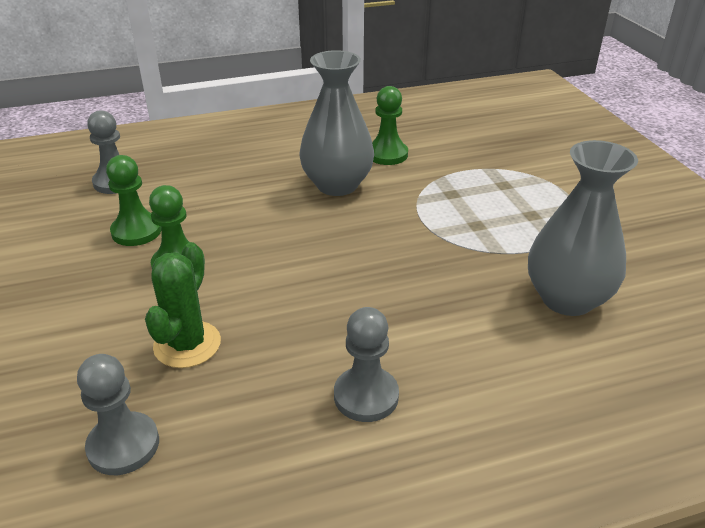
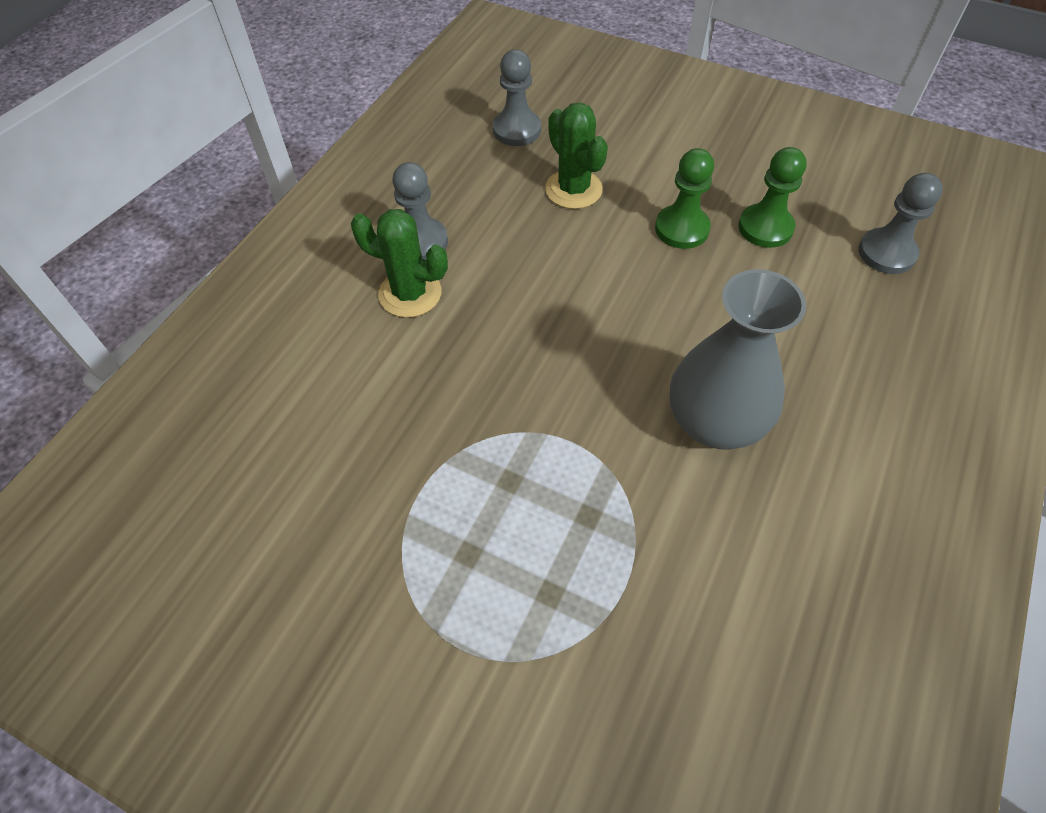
camera: 135 degrees right, 20 degrees up
green pawn [372,86,408,165] -> none
grey vase [528,140,638,316] -> none
none -> green cactus [351,209,448,318]

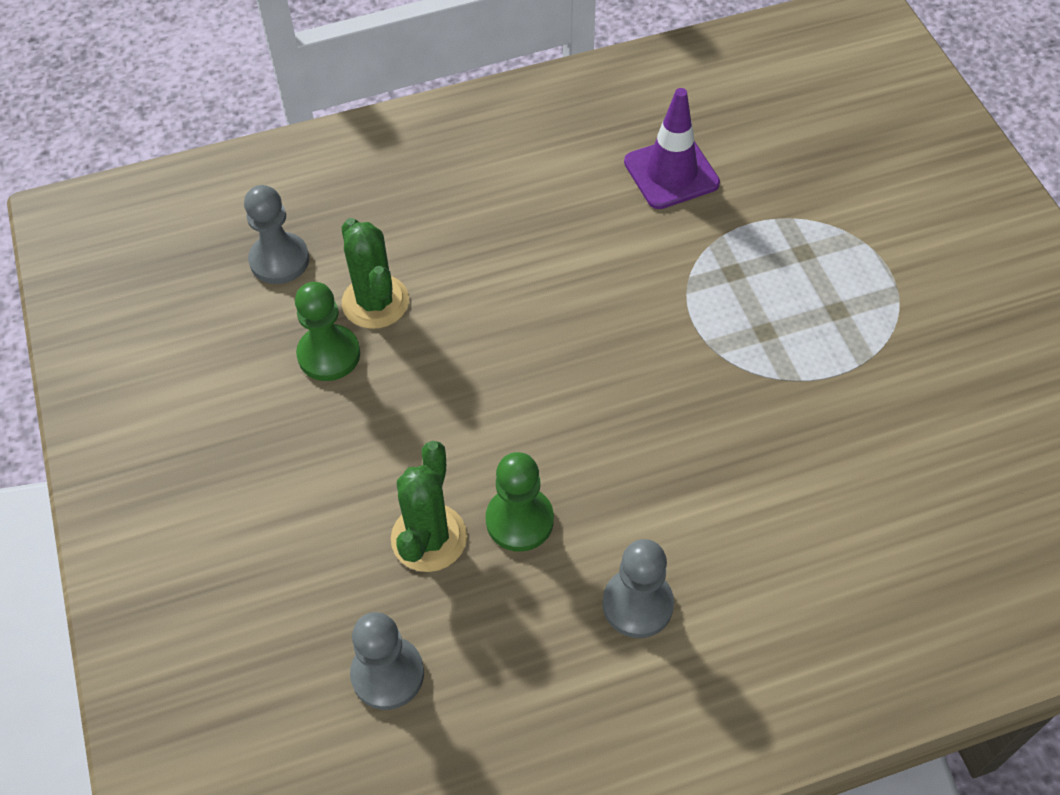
camera: 135 degrees left, 0 degrees up
green cactus [351,209,448,318] -> green cactus moved to [341,218,409,329]
green pawn [655,148,714,249] -> green pawn moved to [486,452,554,552]
grey vase [670,269,806,450] -> none
none -> purple traffic cone [624,88,720,209]

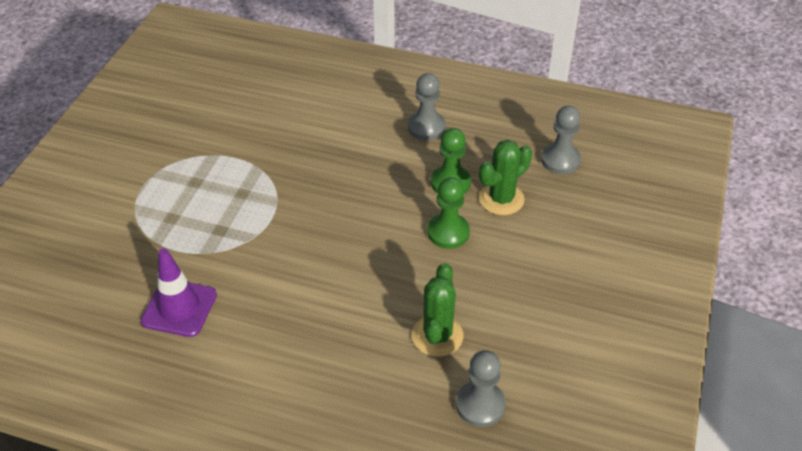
camera: 145 degrees left, 10 degrees down
green pawn [295,282,360,381] -> green pawn moved to [428,177,470,249]

